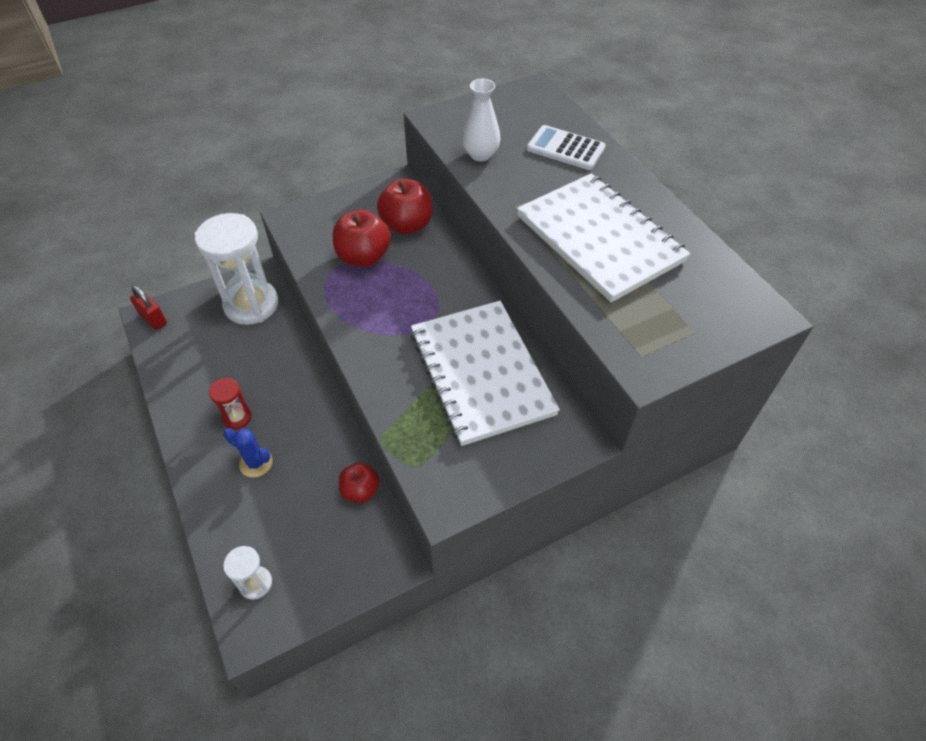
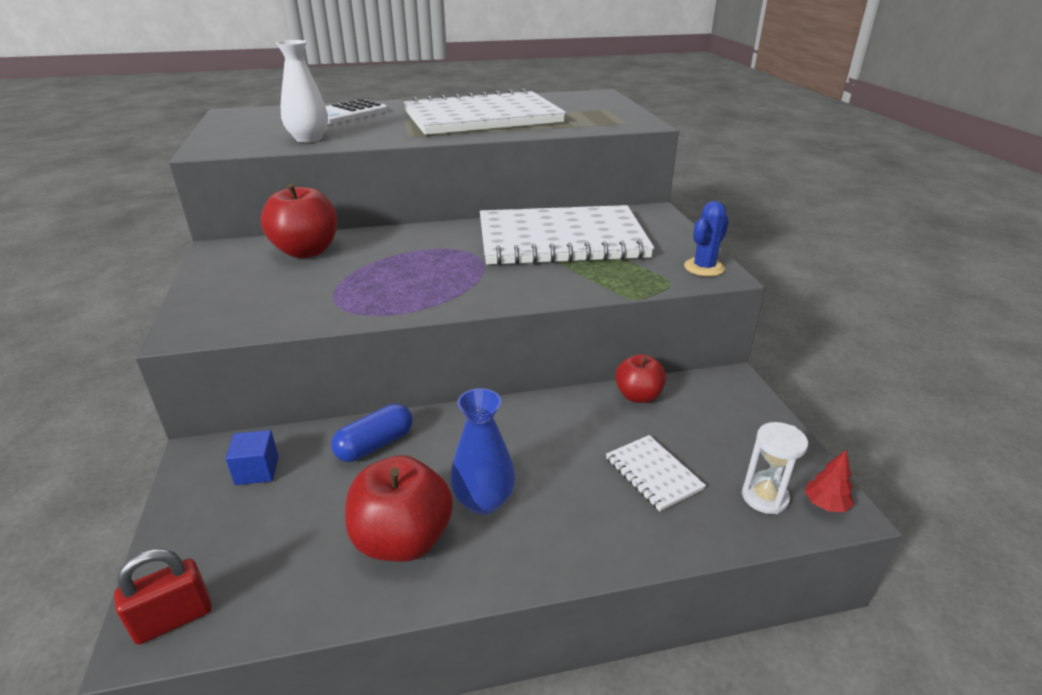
camera: 75 degrees left, 20 degrees down
white hourglass [195,213,278,325] -> blue cube [225,430,279,485]
red hourglass [209,378,252,429] -> blue vase [450,388,515,515]
blue cactus [224,428,273,477] -> blue cactus moved to [684,201,729,276]
red apple [333,209,391,267] -> red apple moved to [345,455,453,562]
none -> blue capsule [331,404,413,462]
none -> white notebook [606,435,706,511]
none -> red tree [805,450,854,512]

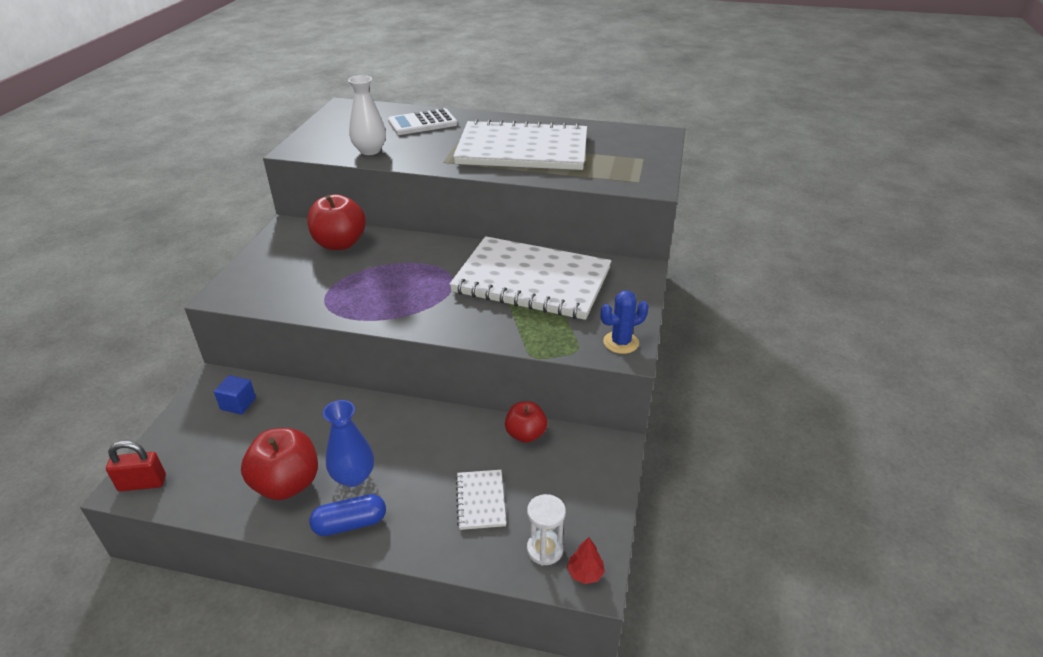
camera: 25 degrees right, 5 degrees up
blue capsule [331,404,413,462] -> blue capsule moved to [309,494,386,536]

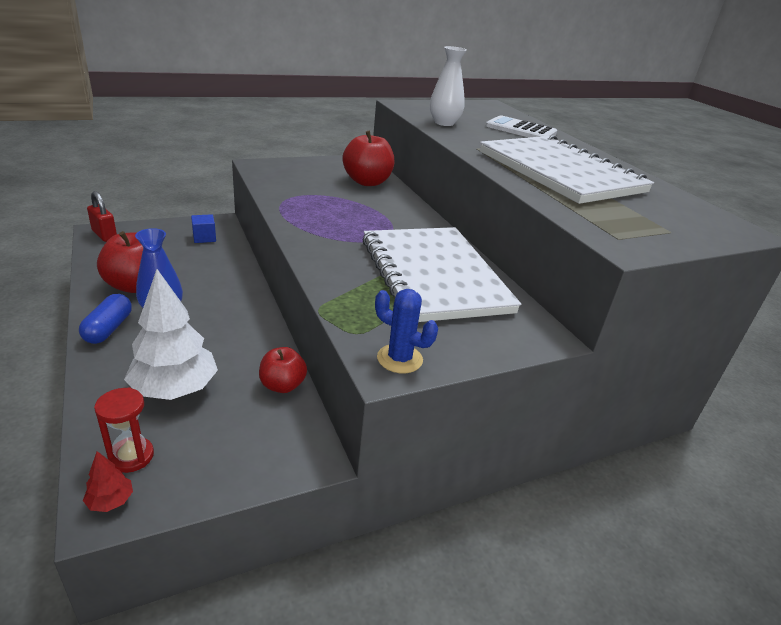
camera: 50 degrees right, 5 degrees down
blue capsule [309,494,386,536] -> blue capsule turned 60 degrees clockwise [79,294,132,344]
white notebook [456,470,506,530] -> white tree [124,269,218,400]
white hourglass [527,494,566,565] -> red hourglass [94,387,154,473]

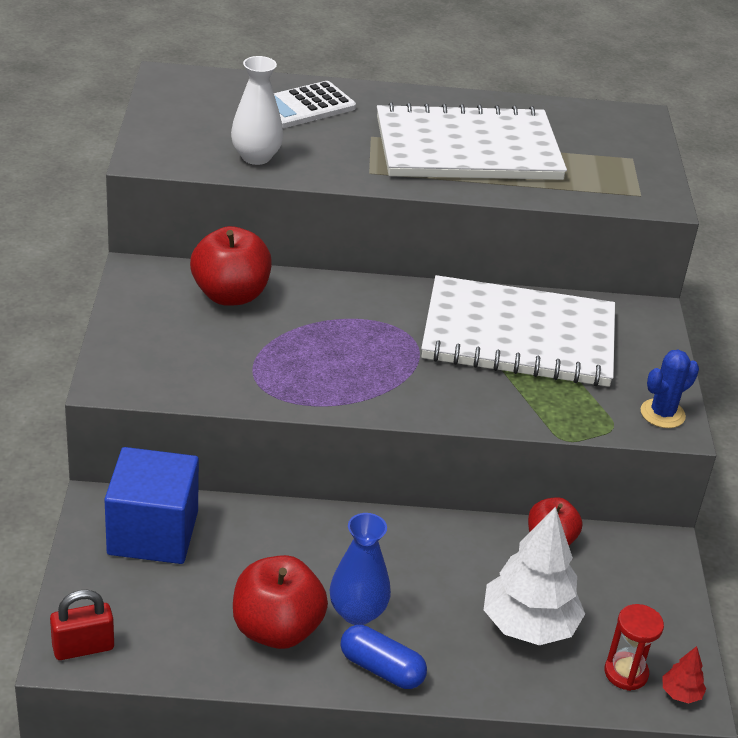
camera: 65 degrees left, 5 degrees up
blue cube [191,214,216,243] -> blue cube [104,447,199,564], size x2.19

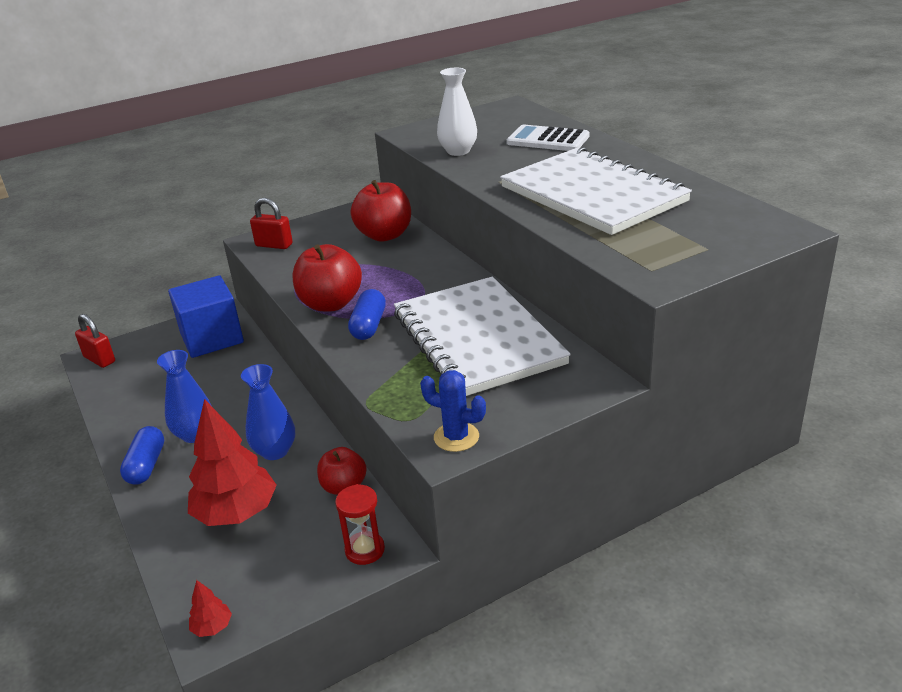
camera: 65 degrees right, 5 degrees down
red apple [233,555,328,649] -> red apple moved to [293,244,362,311]
white tree [484,506,585,645] -> red tree [188,399,277,526]
red hourglass [605,604,664,691] -> red hourglass moved to [335,484,385,565]
none -> blue vase [241,364,295,460]
none -> red padlock [250,198,293,249]
none -> blue capsule [348,289,386,340]

